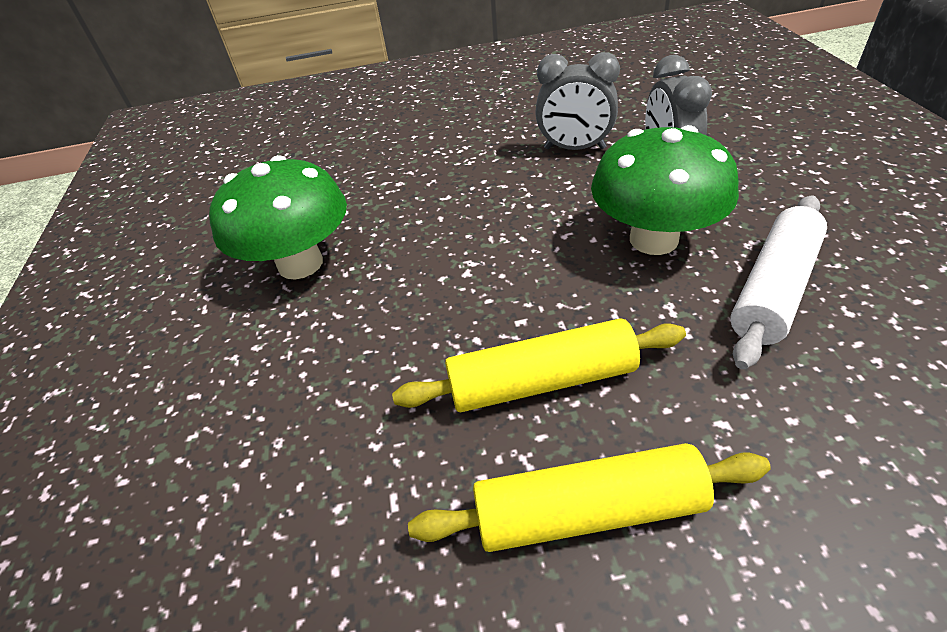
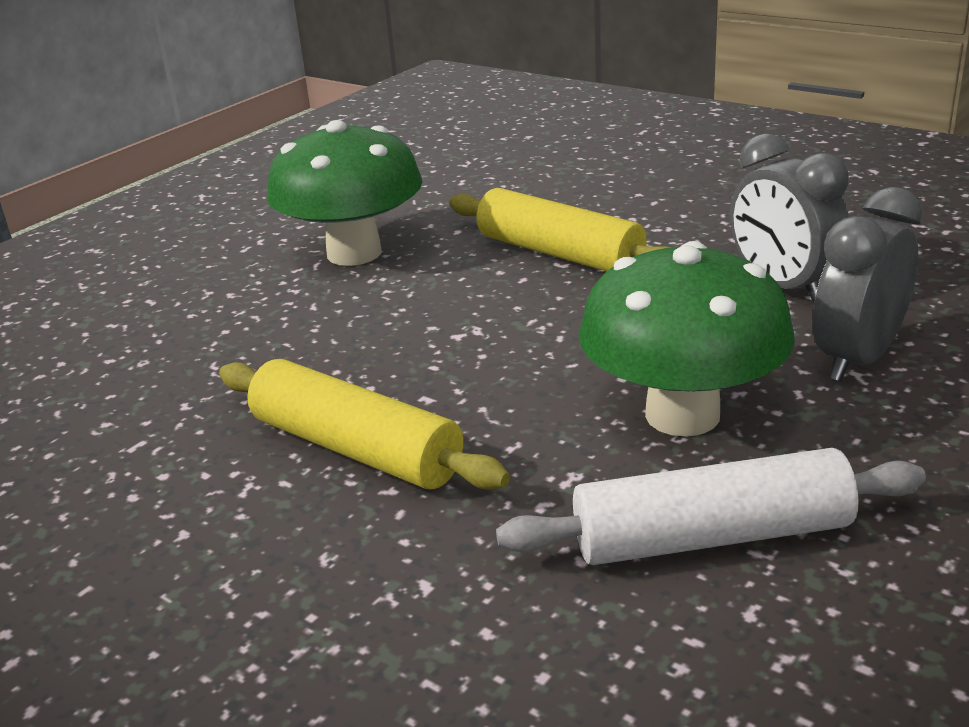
camera: 45 degrees right, 15 degrees down
yellow rolling pin [408,443,771,552] -> yellow rolling pin moved to [449,188,671,271]

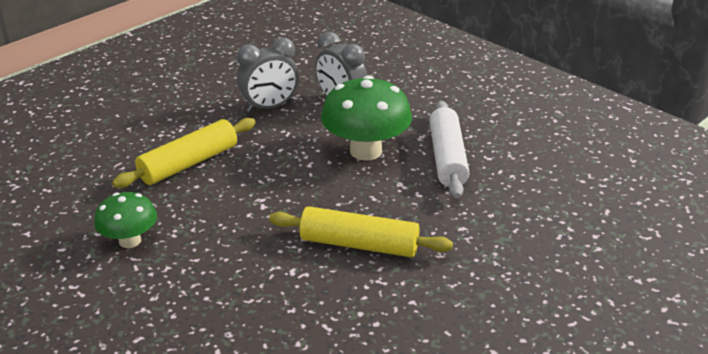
camera: 85 degrees left, 5 degrees up
yellow rolling pin [219,359,510,490] -> yellow rolling pin turned 60 degrees clockwise [269,206,453,257]
green mushroom [267,120,423,266] -> green mushroom [94,192,157,248], size x0.59

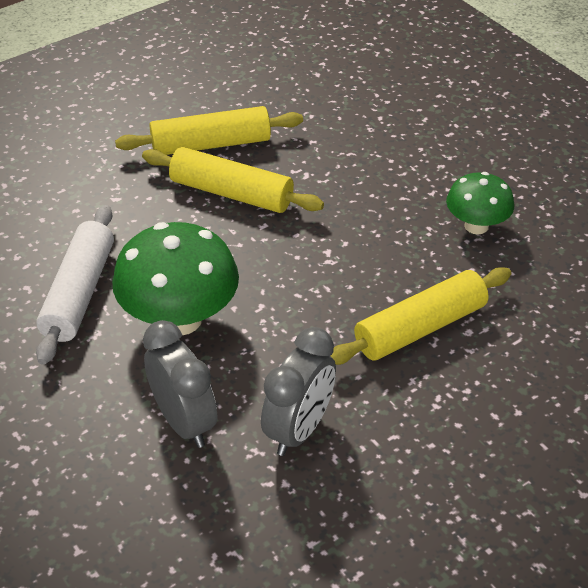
camera: 170 degrees left, 10 degrees up
grey clock [237,37,299,112] -> grey clock turned 135 degrees clockwise [261,327,336,456]
none -> yellow rolling pin [115,106,303,155]

